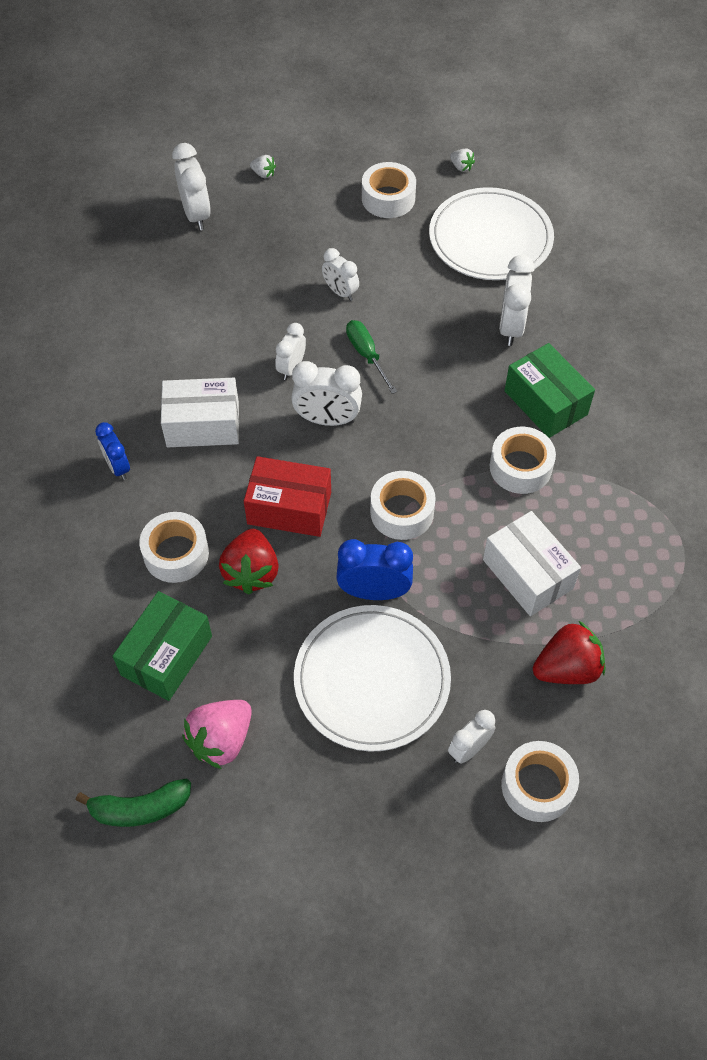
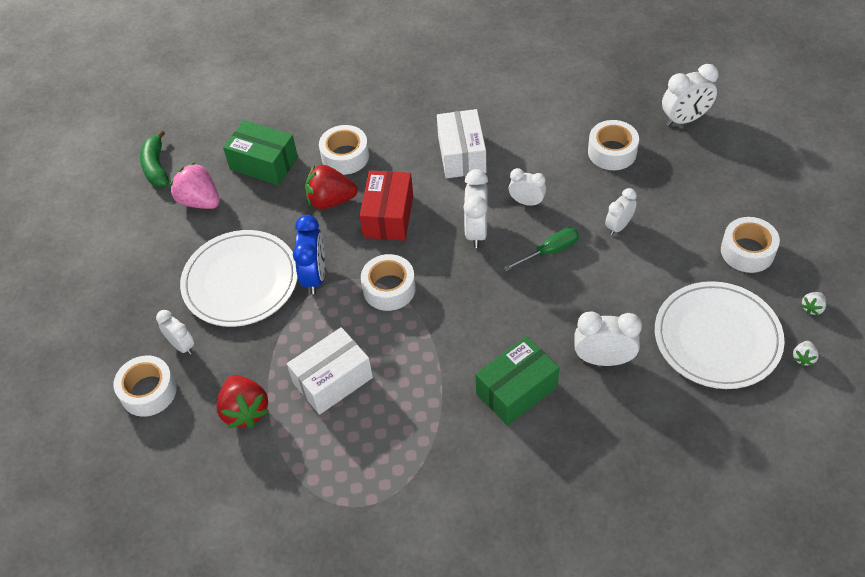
camera: 90 degrees right, 5 degrees down
blue clock [95,422,130,480] -> none
white strawberry [250,155,276,178] -> white strawberry moved to [793,341,819,366]
white tape [490,427,556,494] -> white tape moved to [588,120,639,170]

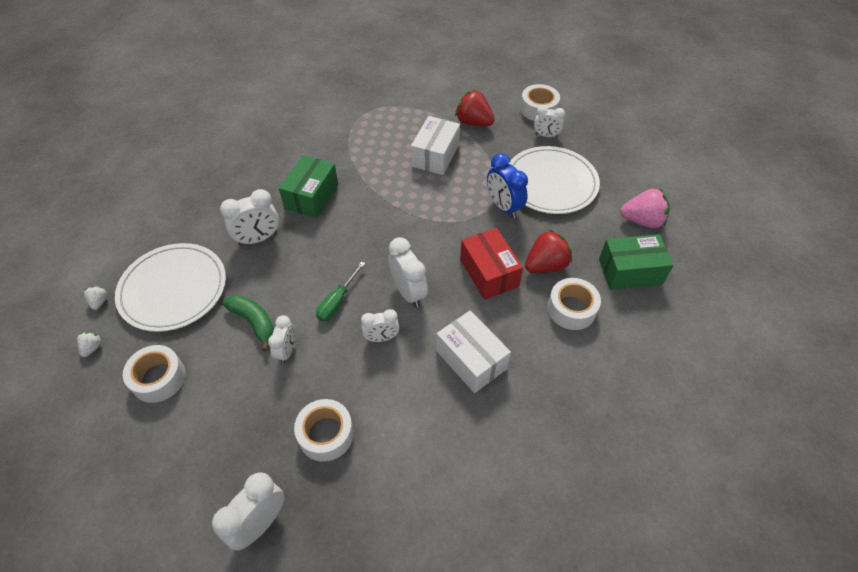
camera: 145 degrees right, 0 degrees up
green banana [140,130,169,187] -> green banana moved to [223,295,274,351]
white tape [361,254,416,311] -> none

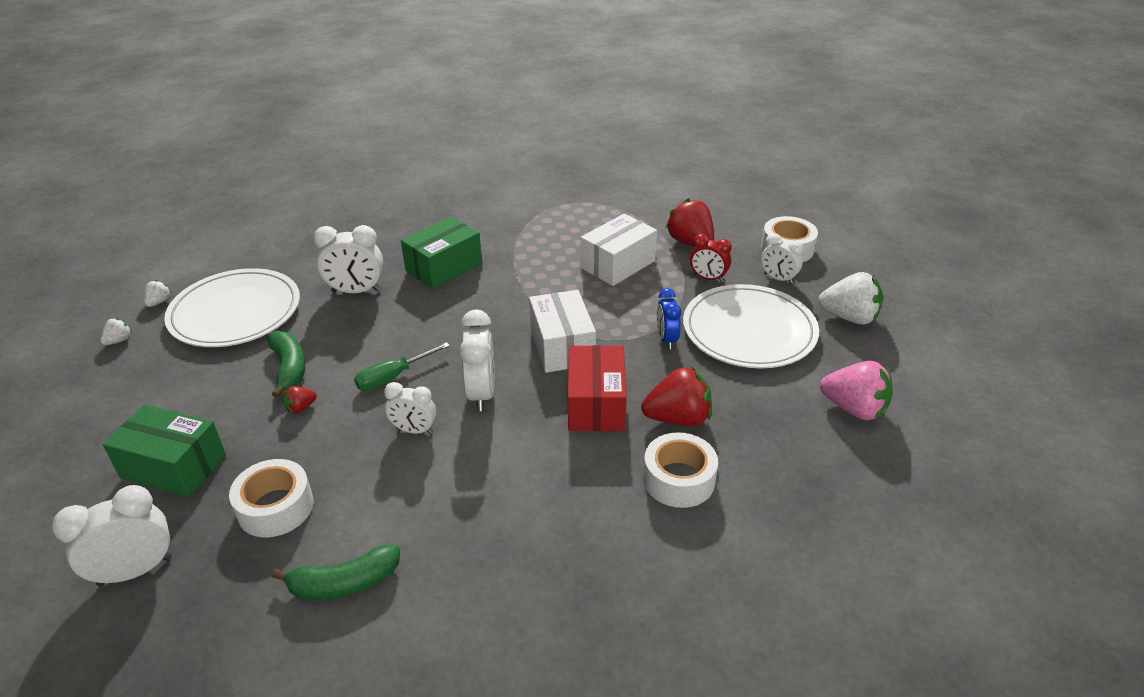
camera: 25 degrees right, 15 degrees down
white tape [123,345,186,403] -> none
white clock [268,315,295,364] -> red strawberry [283,386,316,414]
white box [436,311,511,393] -> white box moved to [529,290,596,373]
blue clock [487,153,528,219] -> blue clock [657,288,681,349], size x0.65
green box [599,234,673,290] -> green box moved to [103,404,226,497]
none -> green banana [272,545,400,600]
none -> red clock [690,234,732,282]
none -> white strawberry [818,272,883,325]

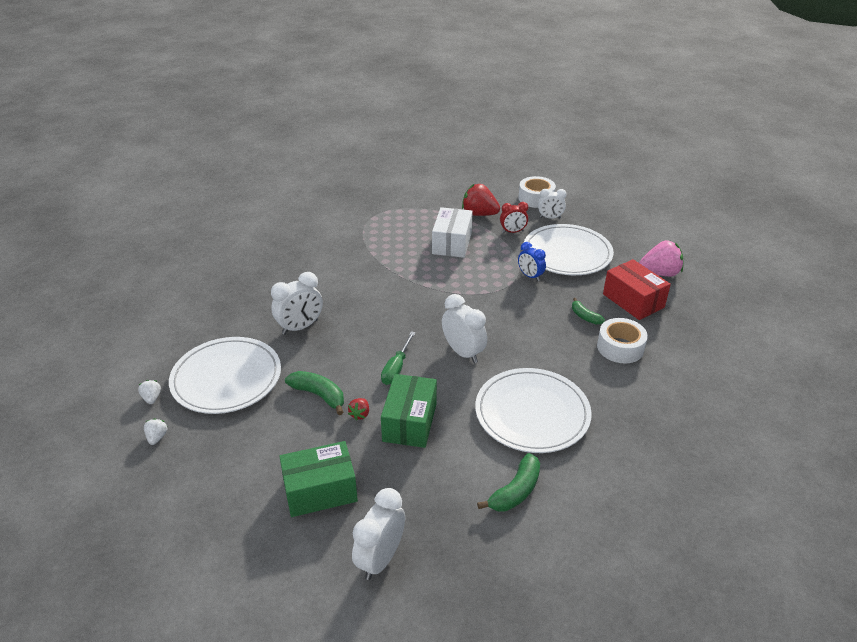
camera: 35 degrees left, 0 degrees up
white tape [229,459,314,537] -> none
white clock [384,382,436,434] -> none
green box [401,216,482,289] -> green box moved to [381,374,437,448]
white box [529,290,596,373] -> none
red box [568,345,627,431] -> red box moved to [603,259,671,320]
red strawberry [641,367,712,426] -> green banana [572,298,605,325]
white strawberry [818,272,883,325] -> none
none -> white plate [475,368,592,453]

